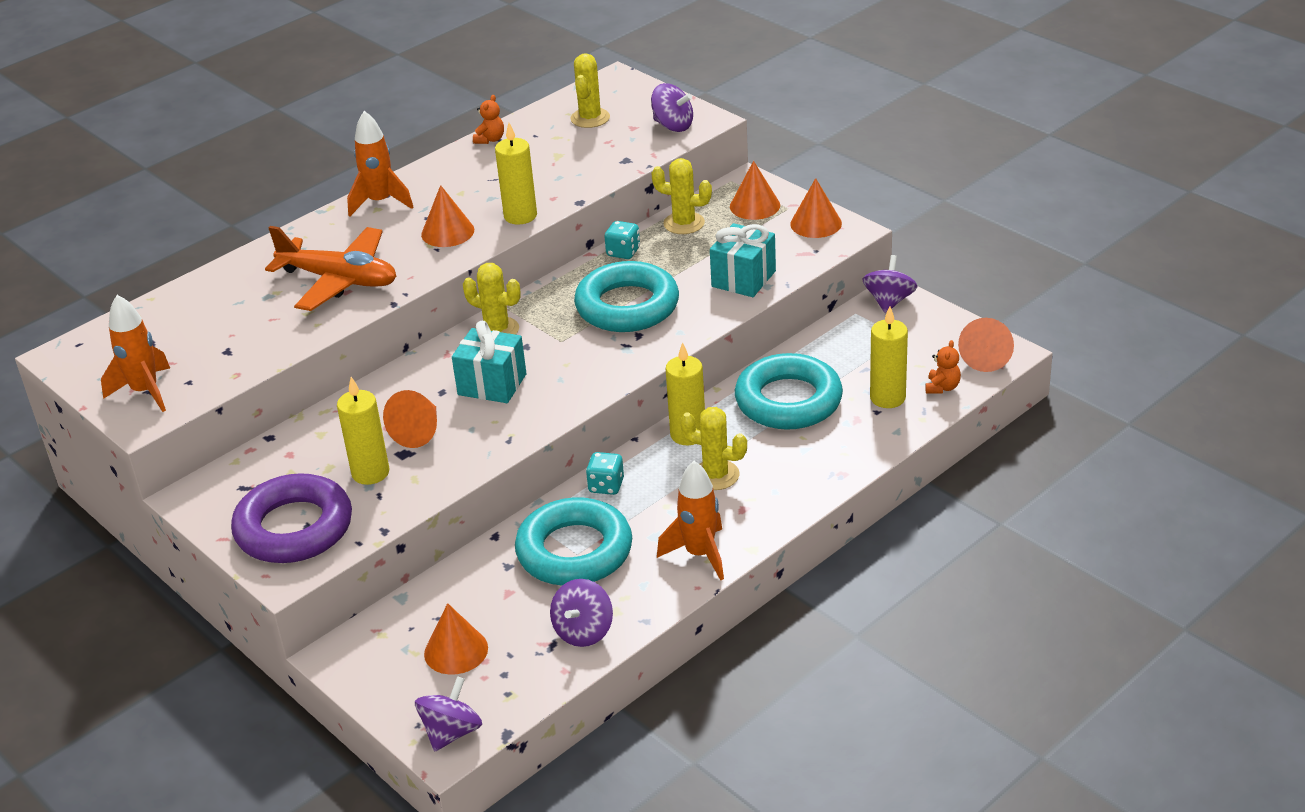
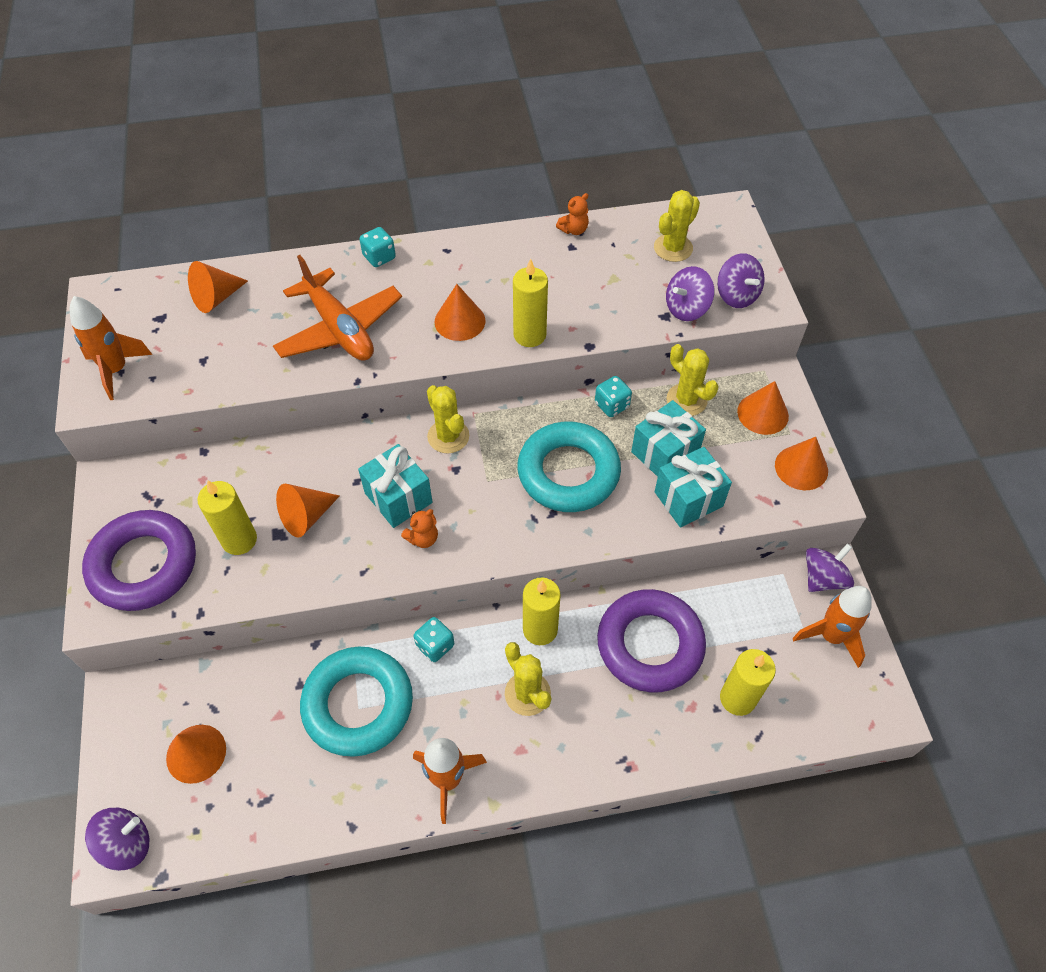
camera: 30 degrees right, 20 degrees up
orange rocket [347,111,414,216] -> orange rocket moved to [793,586,872,668]
purple spinning top [550,579,613,647] -> purple spinning top moved to [666,266,715,321]
turquoise ring [735,353,843,430] -> purple ring [597,589,706,692]
orange teddy bear [926,340,961,393] -> orange teddy bear moved to [401,509,438,548]
orange cone [958,318,1014,372] -> orange cone moved to [188,261,248,313]
none -> turquoise dice [359,227,396,267]
none -> turquoise gift [631,400,706,477]

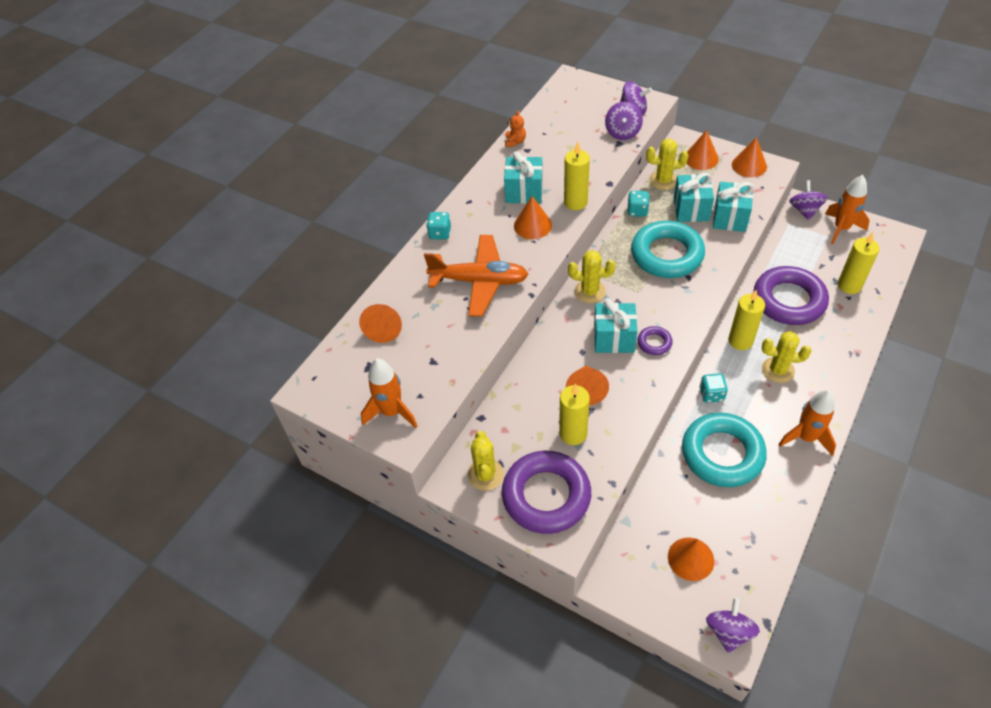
camera: 45 degrees left, 5 degrees down
orange teddy bear [401,509,438,548] -> purple ring [637,326,673,355]
yellow cactus [654,190,700,262] -> yellow cactus moved to [467,431,504,491]
none -> turquoise gift [504,151,543,204]

